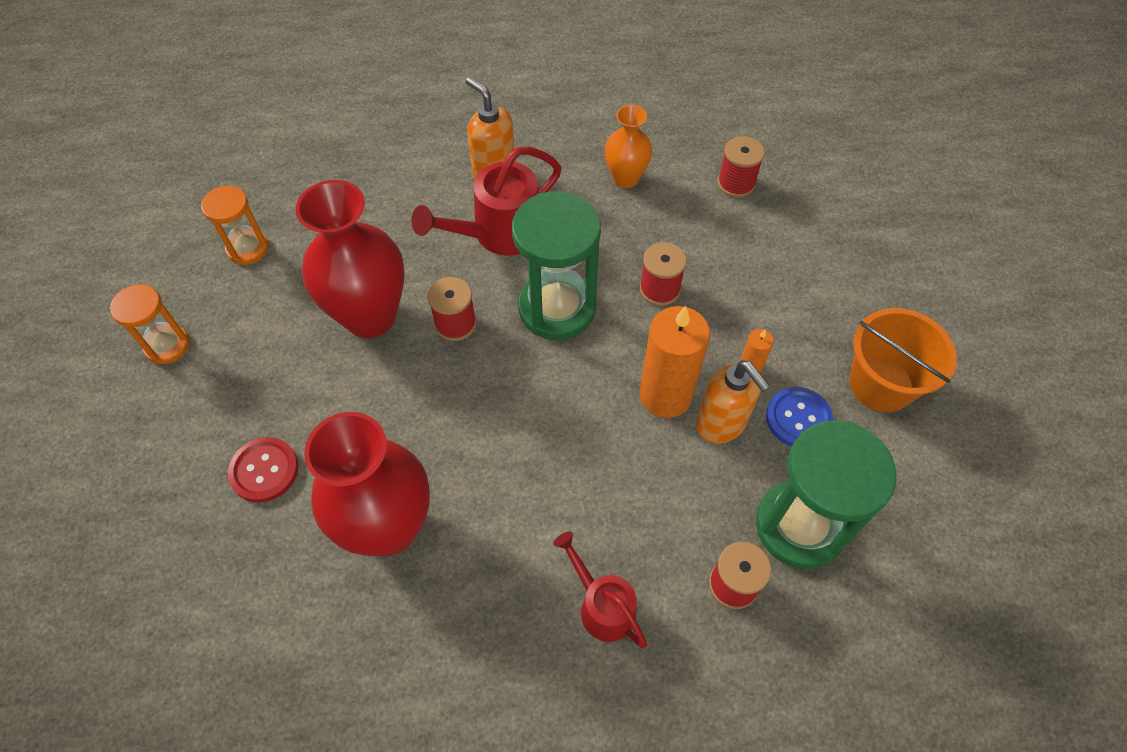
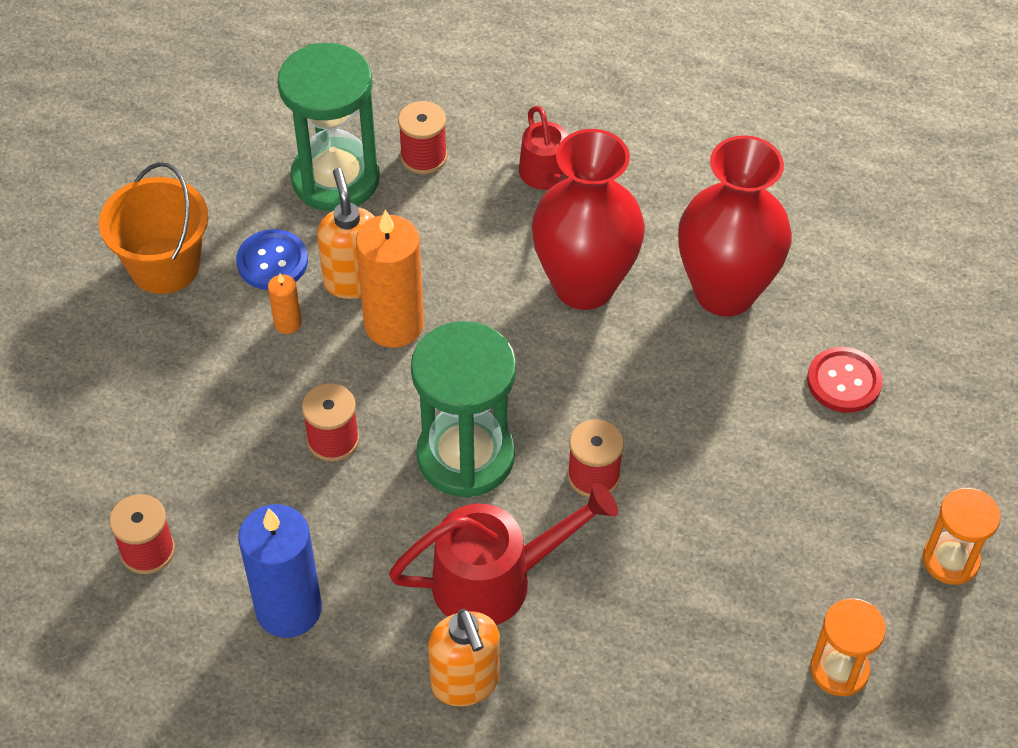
camera: 160 degrees left, 5 degrees down
red vase [295,180,405,338] -> red vase moved to [532,129,645,310]
orange vase [605,105,652,188] -> blue candle [238,504,322,638]

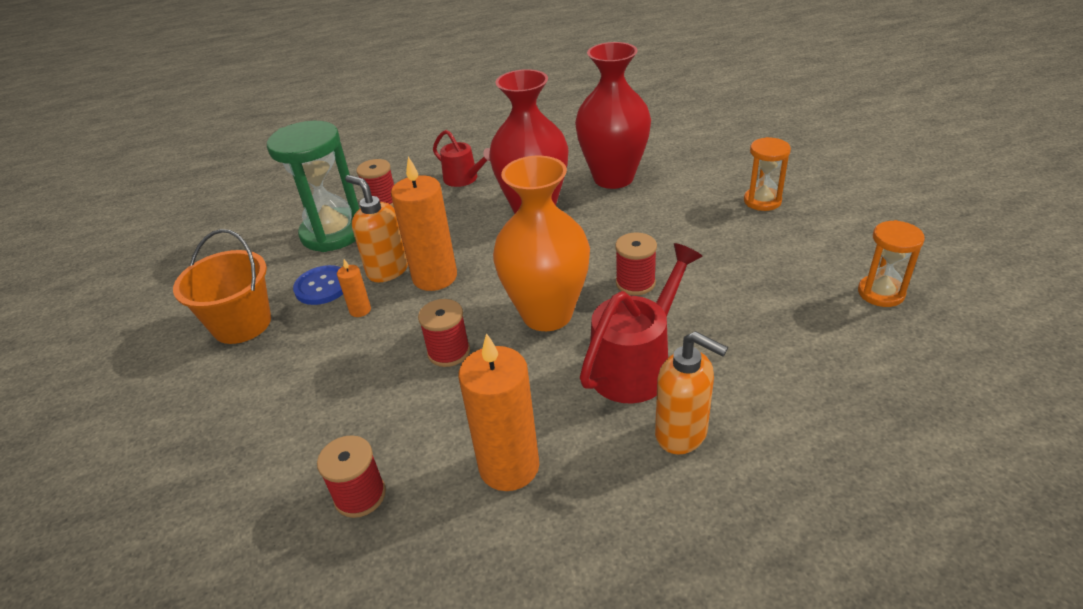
camera: 30 degrees left, 15 degrees down
blue candle [238,504,322,638] -> orange candle [459,333,539,491]
green hourglass [411,321,516,498] -> orange vase [493,156,590,331]
red button [807,347,883,413] -> none
orange hourglass [923,488,1001,585] -> orange hourglass moved to [744,137,791,211]

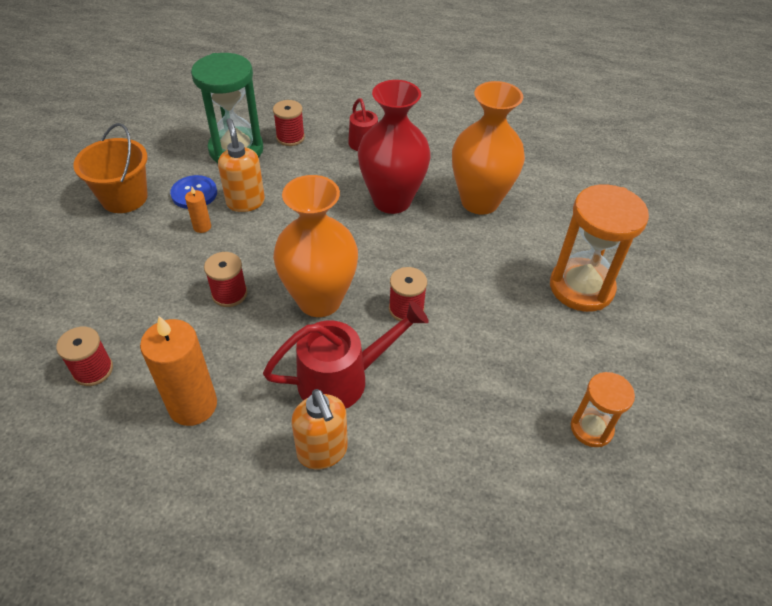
camera: 25 degrees right, 10 degrees up
orange candle [391,156,457,291] -> none
red vase [575,42,651,189] -> orange vase [452,81,525,215]
orange hourglass [744,137,791,211] -> orange hourglass [550,184,649,312], size x1.79

